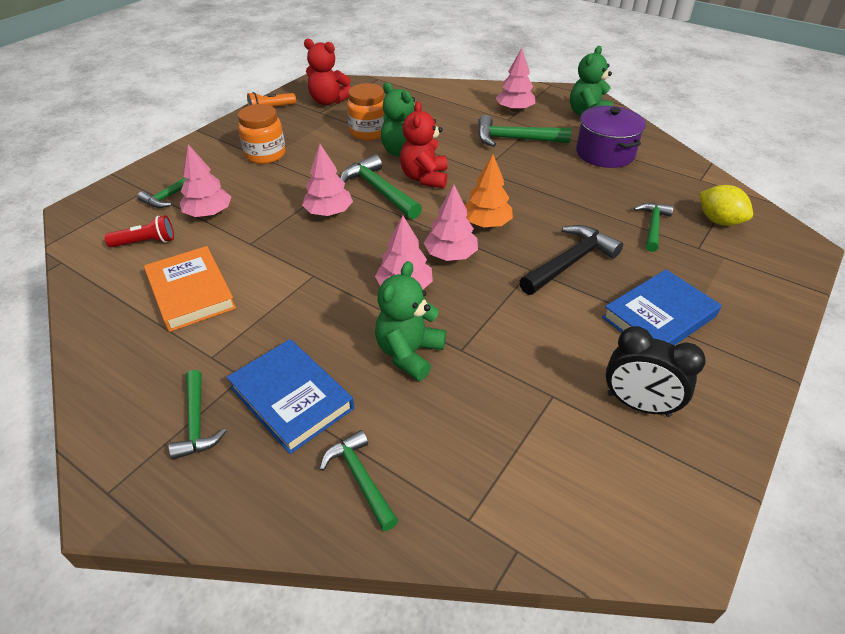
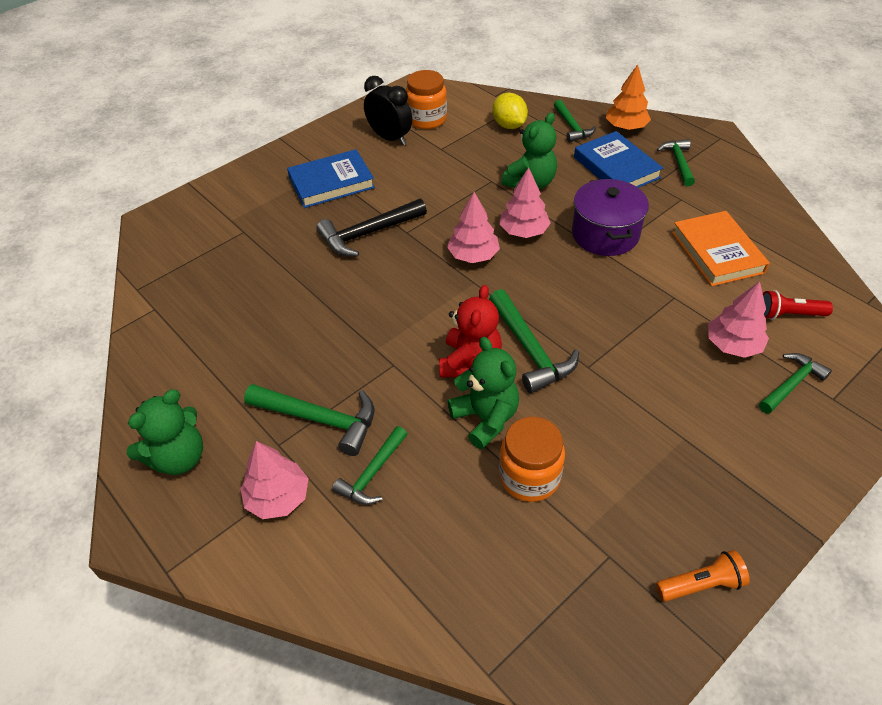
camera: 165 degrees left, 5 degrees up
orange jar [238,104,286,164] -> orange jar moved to [406,70,447,129]
pink tree [302,144,353,216] -> none
red teddy bear [304,39,351,105] -> none
orange tree [465,154,513,227] -> orange tree moved to [606,64,651,130]
purple pot [576,106,646,168] -> purple pot moved to [572,179,649,256]
green hammer [634,203,674,252] -> green hammer moved to [332,426,407,505]
yellow lemon [699,185,753,226] -> yellow lemon moved to [492,93,528,129]

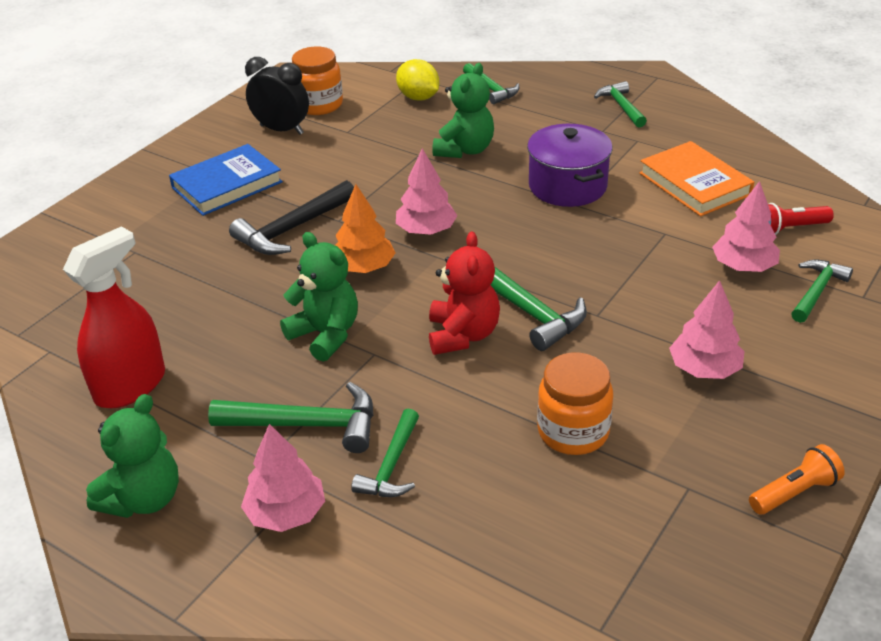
camera: 15 degrees left, 10 degrees down
green teddy bear [448,337,519,449] -> green teddy bear moved to [280,232,358,361]
pink tree [499,167,551,238] -> pink tree moved to [669,280,744,379]
blue book [574,131,663,188] -> none
orange tree [606,64,651,130] -> orange tree moved to [335,184,395,273]
none -> red spray bottle [63,226,165,408]

